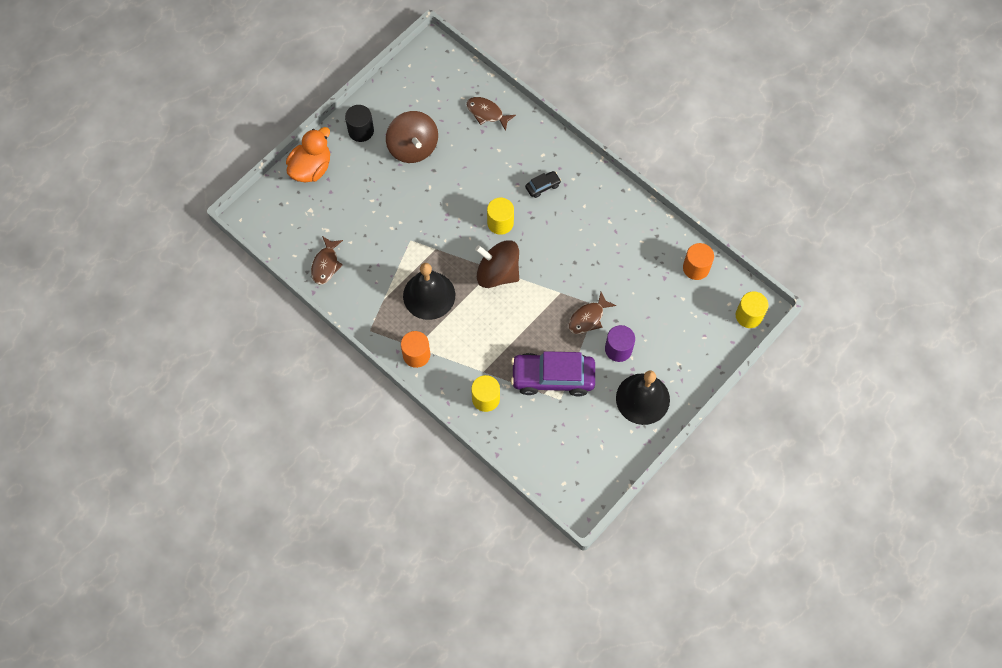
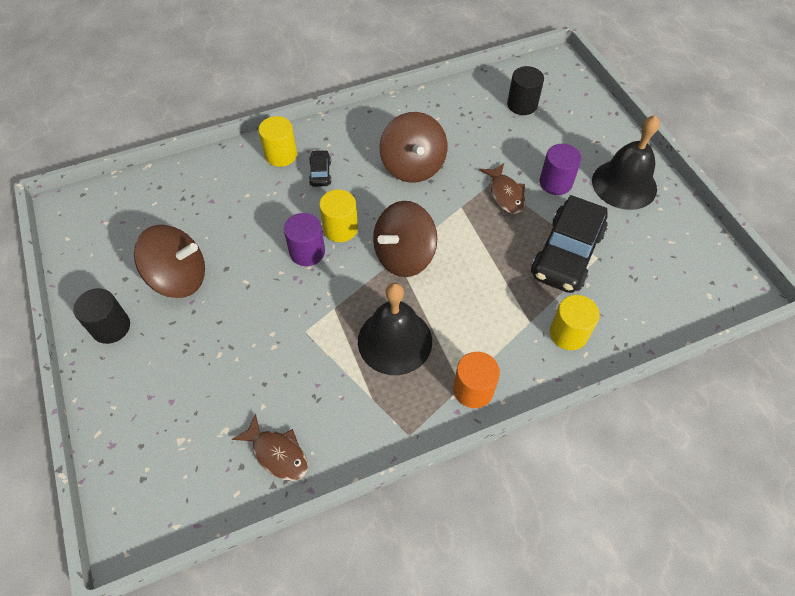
camera: 65 degrees left, 10 degrees down
orange duck [286,127,330,182] -> none
brown fish [466,97,516,131] -> none
purple car [511,351,595,397] -> black car [531,195,608,293]
orange cylinder [683,243,714,280] -> none
yellow cylinder [736,292,769,328] -> yellow cylinder moved to [258,116,297,167]
none -> purple cylinder [284,213,325,266]
none -> brown spinning top [380,112,448,183]
none -> black cylinder [507,66,544,115]

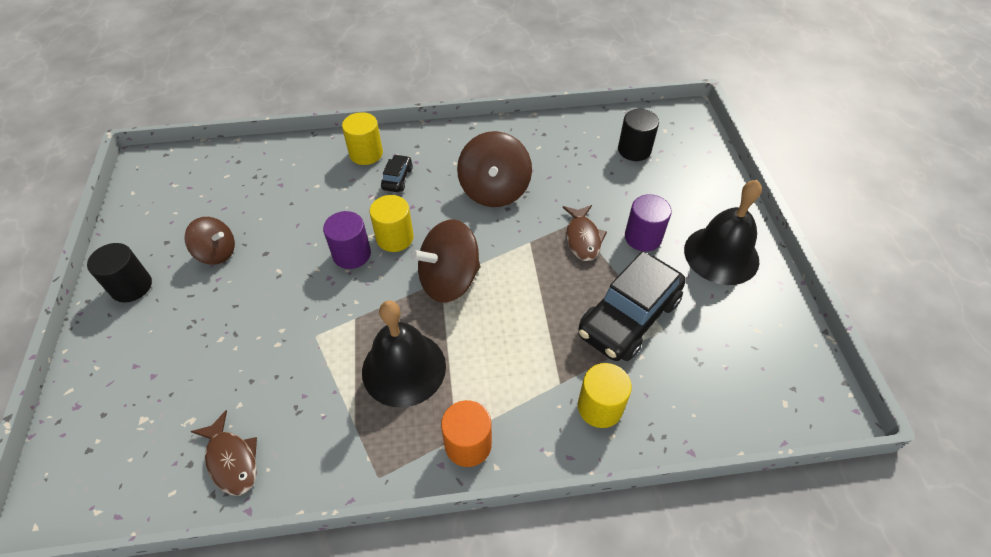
camera: 15 degrees right, 5 degrees down
brown spinning top [134,225,205,298] -> brown spinning top [185,217,235,265], size x0.62

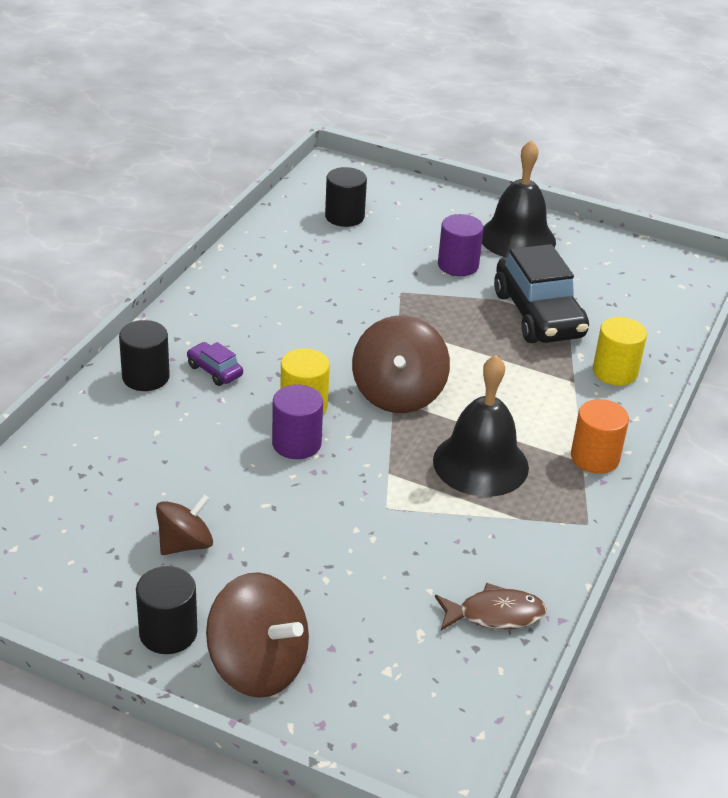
camera: 60 degrees left, 15 degrees down
yellow cylinder [342,112,383,165] -> black cylinder [119,320,170,391]
black car [381,154,413,192] -> purple car [187,342,243,386]
brown spinning top [457,131,532,207] -> brown spinning top moved to [206,572,309,698]
brown fish [563,205,607,262] -> none

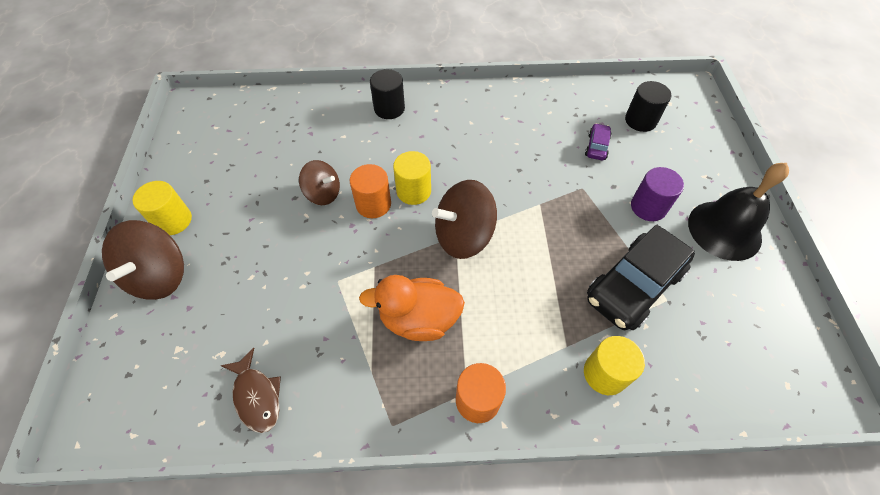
camera: 65 degrees right, 20 degrees up
black cylinder [136,566,197,654] -> yellow cylinder [132,181,192,235]
brown spinning top [156,494,213,555] -> brown spinning top moved to [299,160,340,205]
purple car [187,342,243,386] -> purple car moved to [585,123,611,160]
purple cylinder [272,385,323,459] -> orange cylinder [350,164,391,218]
black bell [433,355,529,497] -> orange duck [359,275,465,341]

